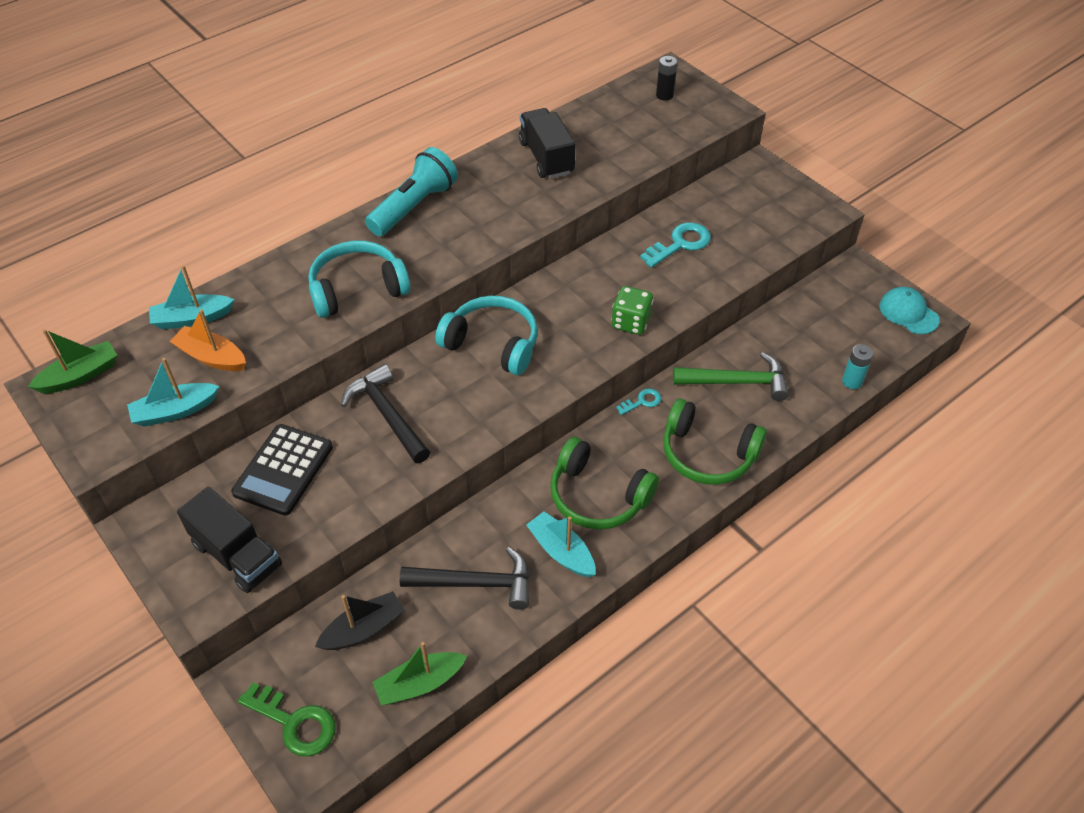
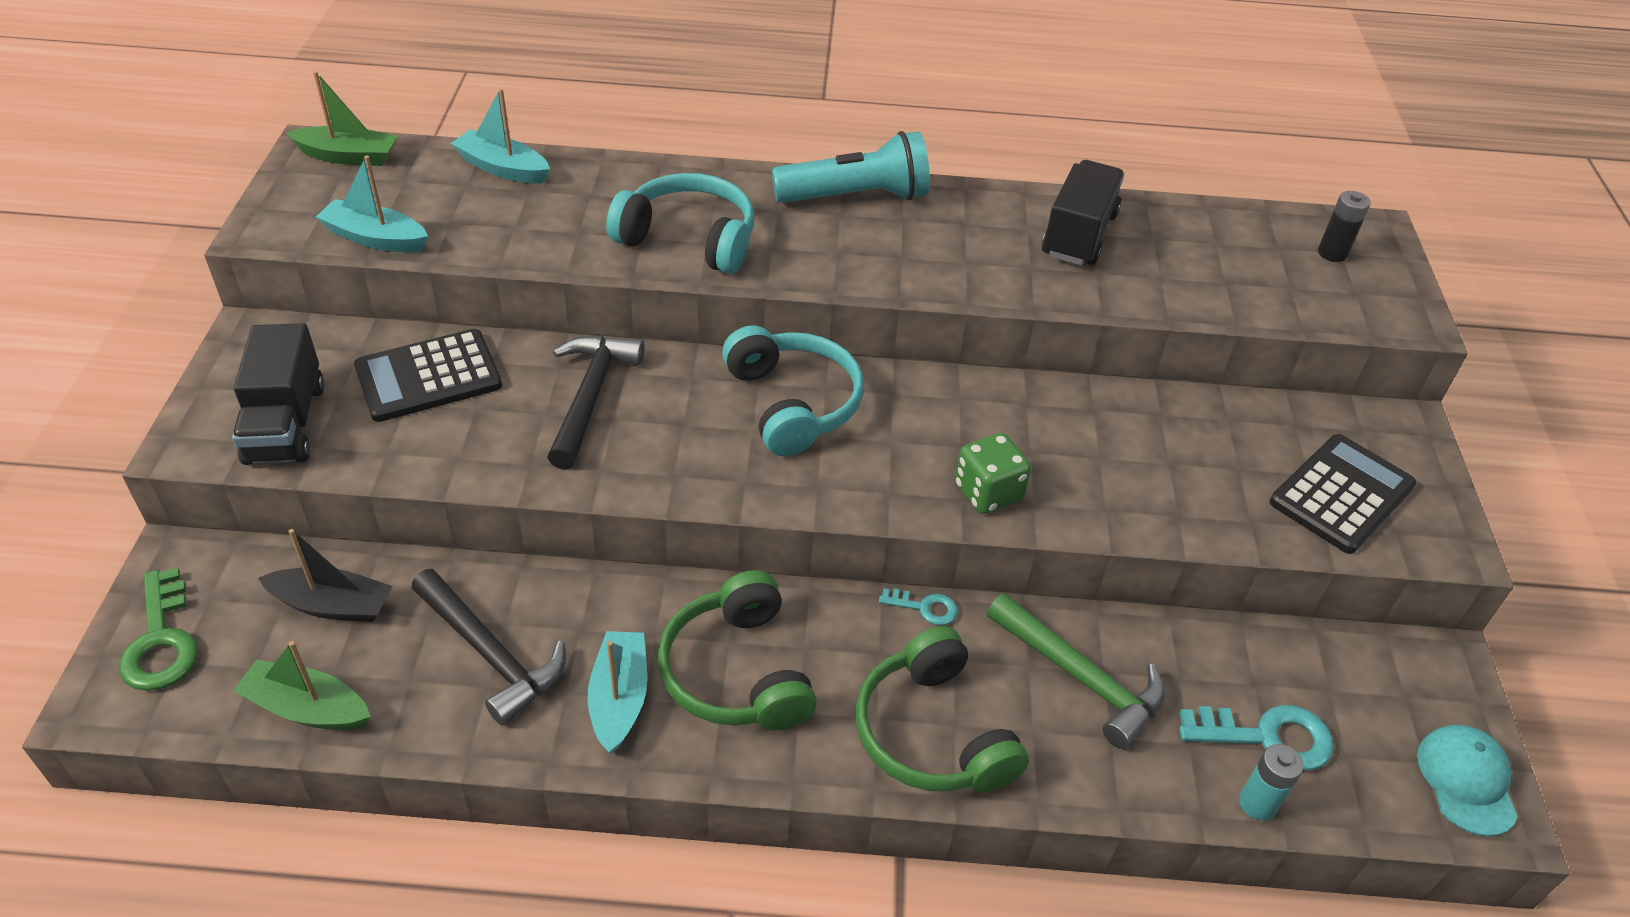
camera: 40 degrees right, 5 degrees down
orange boat [169,309,246,371] -> none
turquoise key [640,222,711,268] -> turquoise key moved to [1179,705,1334,771]
none -> black calculator [1270,434,1417,554]

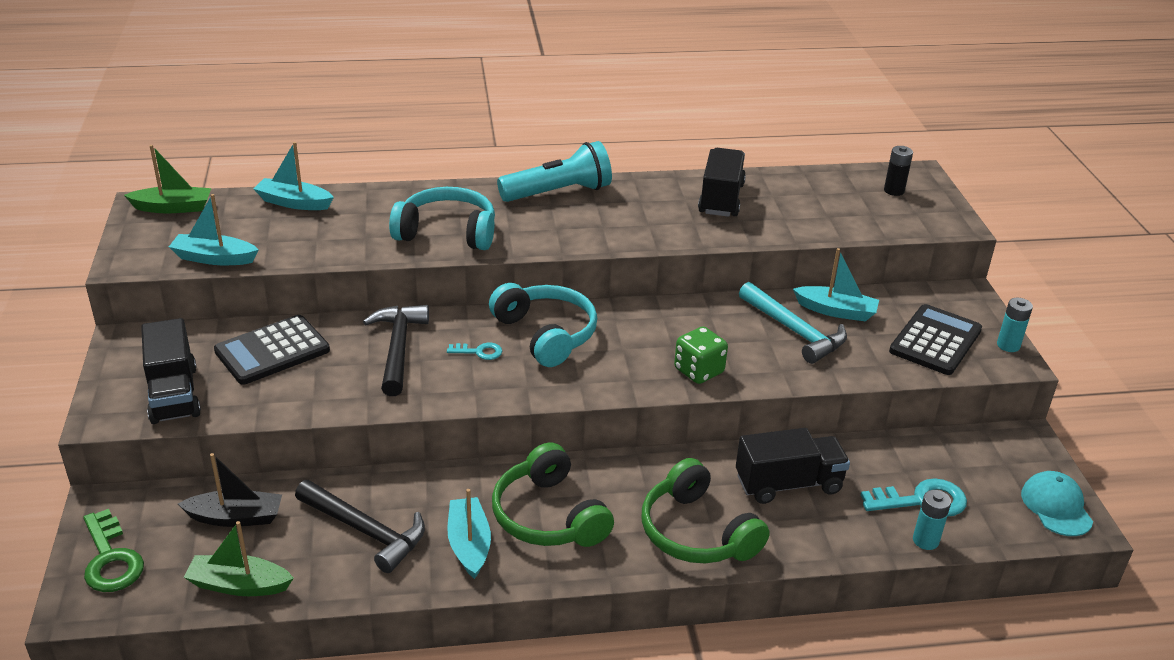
camera: 10 degrees left, 10 degrees down
turquoise key [879,588,958,625] -> turquoise key moved to [447,343,502,360]
green hammer [987,593,1165,749] -> black truck [736,428,850,504]
none -> turquoise hammer [739,282,847,364]
none -> turquoise boat [793,248,879,322]
none -> turquoise battery [997,298,1033,352]

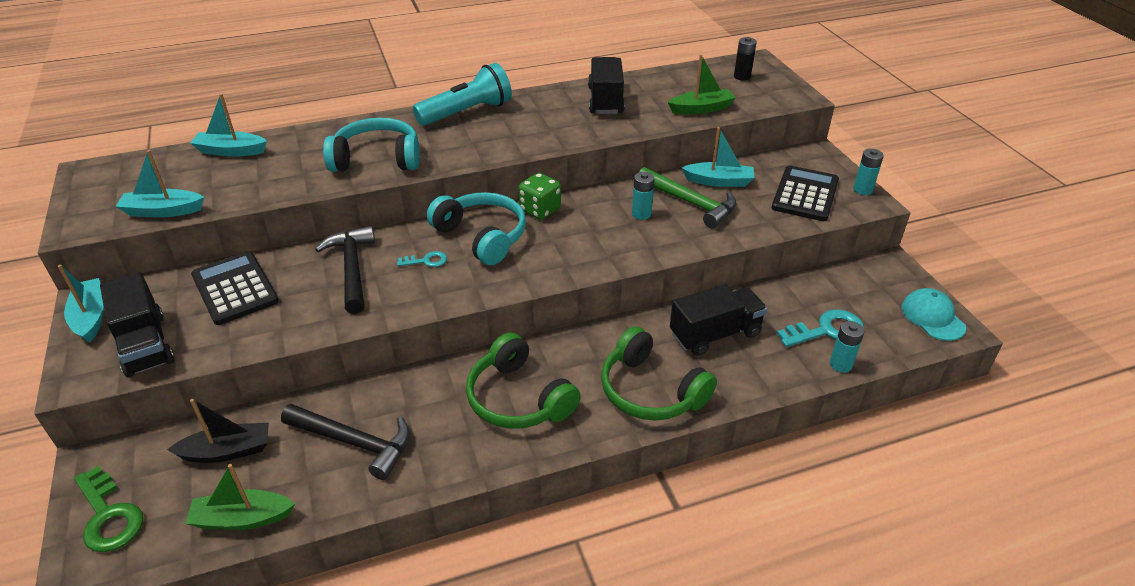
camera: 10 degrees left, 5 degrees up
green boat [124,145,211,213] -> green boat moved to [667,54,736,115]
black calculator [214,315,330,385] -> black calculator turned 105 degrees clockwise [191,251,279,325]
turquoise boat [447,489,491,579] -> turquoise boat moved to [58,265,104,343]
green dice [674,326,728,384] -> green dice moved to [518,173,561,220]
turquoise hammer [739,282,847,364] -> green hammer [639,167,737,228]
none -> turquoise battery [632,172,655,220]

